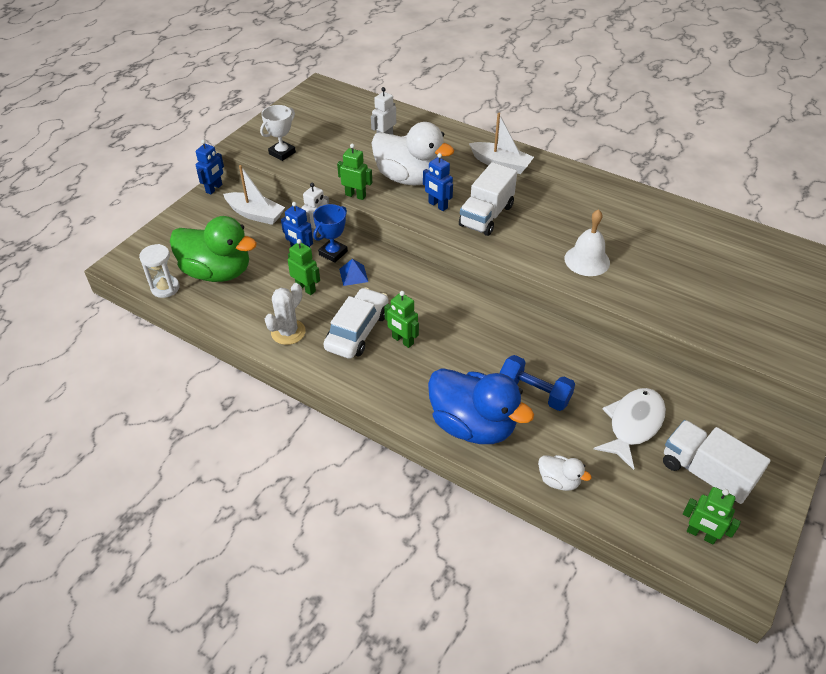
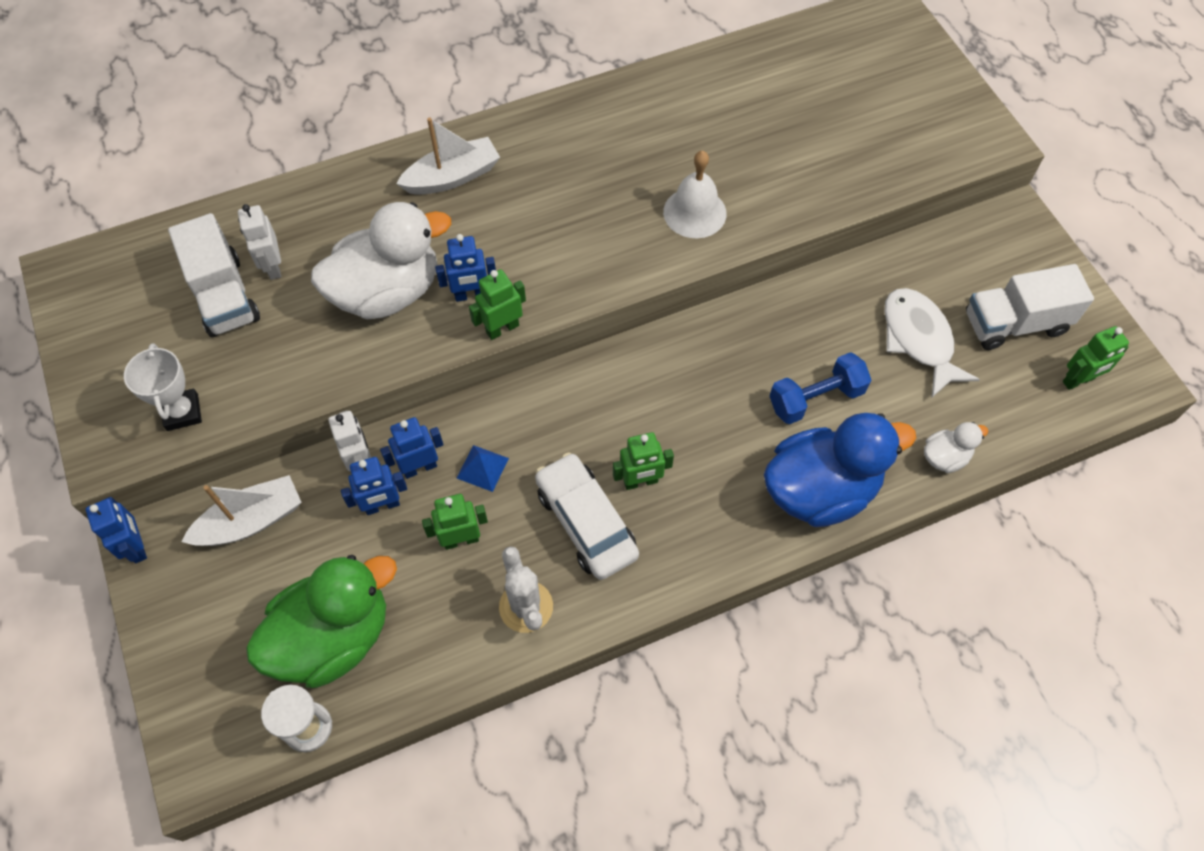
camera: 55 degrees left, 15 degrees up
blue trophy [313,204,348,263] -> blue robot [380,417,443,479]
green robot [337,144,372,200] -> green robot moved to [469,269,526,340]
white truck [459,162,517,236] -> white truck moved to [168,213,260,337]

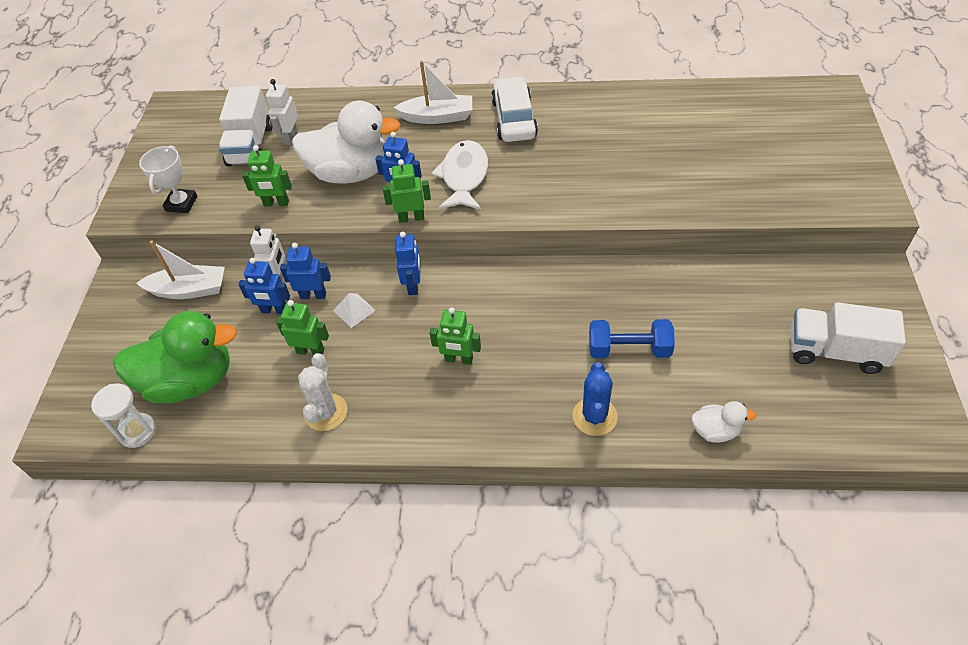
camera: 30 degrees right, 10 degrees down
blue robot [86,497,147,563] -> blue robot moved to [395,232,421,295]
blue pyramid [457,445,509,492] -> white pyramid [333,293,376,328]
white car [535,452,639,580] -> white car moved to [491,76,538,142]
white bell [663,151,727,238] -> none
blue duck [764,413,916,527] -> blue cactus [572,362,618,436]
white fish [884,288,980,397] -> white fish moved to [431,140,488,210]
green robot [1063,326,1129,390] -> green robot moved to [242,145,292,207]

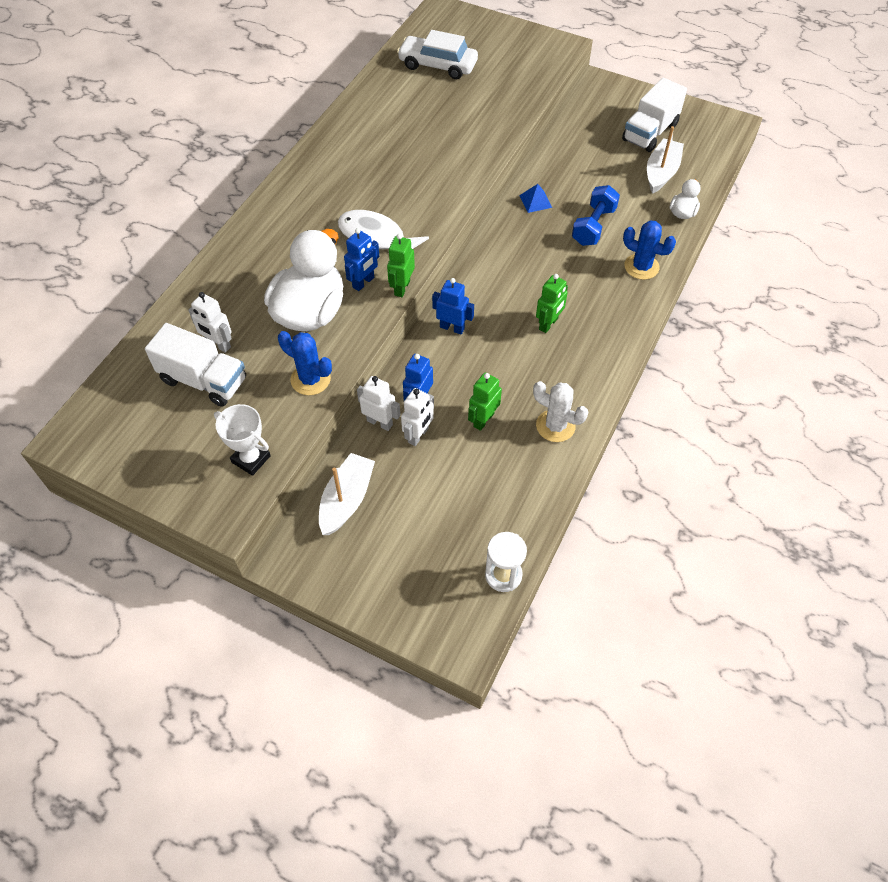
camera: 70 degrees left, 5 degrees up
green duck [113,311,237,403] -> none
blue robot [238,258,290,314] -> white robot [401,388,434,446]
green robot [242,145,292,207] -> blue cactus [278,331,332,395]
white pyramid [333,293,376,328] -> none
white boat [394,60,472,124] -> white boat moved to [647,126,684,194]
white car [491,76,538,142] -> white car moved to [397,30,478,79]
none -> blue pyramid [519,184,552,213]

